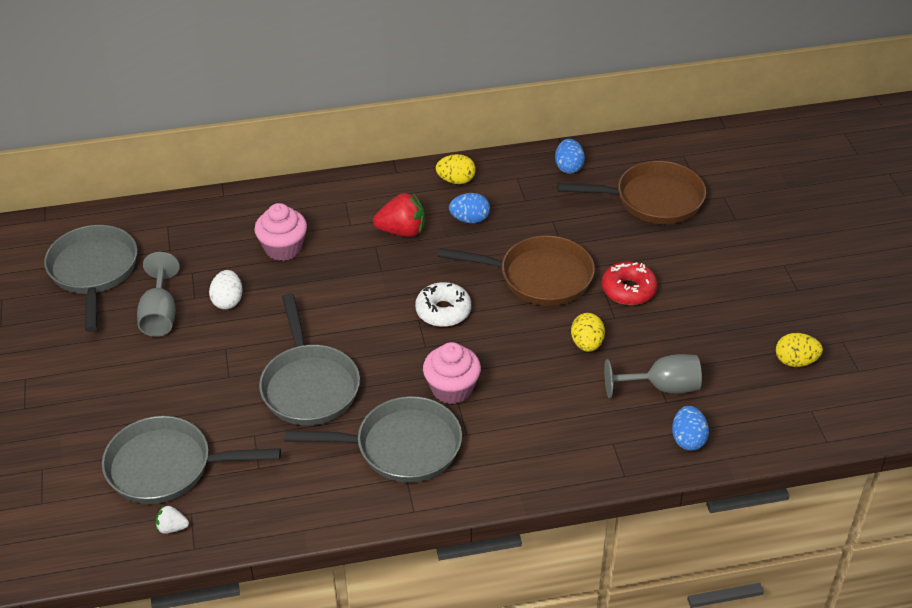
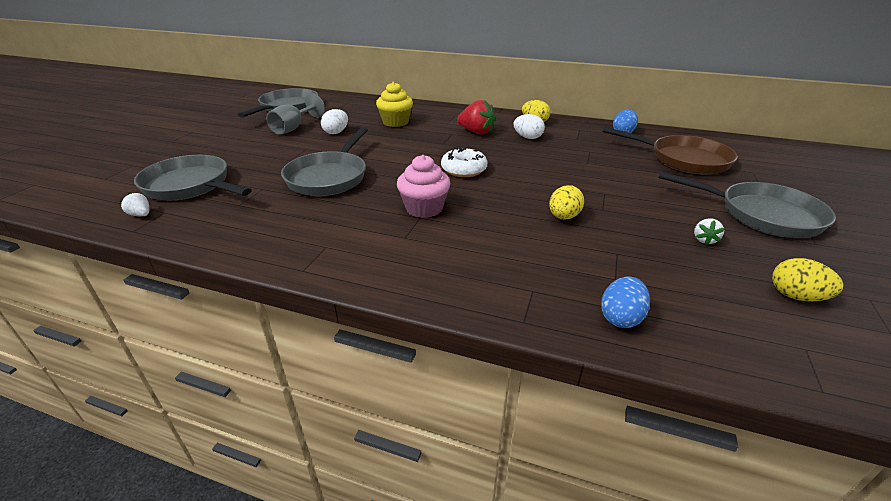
camera: 30 degrees right, 10 degrees down
pink cupcake [254,203,307,261] -> yellow cupcake [376,82,413,127]
grey pan [284,396,462,483] -> grey pan moved to [659,172,836,238]
brown pan [438,235,595,306] -> none
blue egg [449,193,490,223] -> white egg [513,114,545,139]
red donut [602,261,657,305] -> none
grey goblet [604,354,702,398] -> none
none -> white strawberry [694,218,725,245]

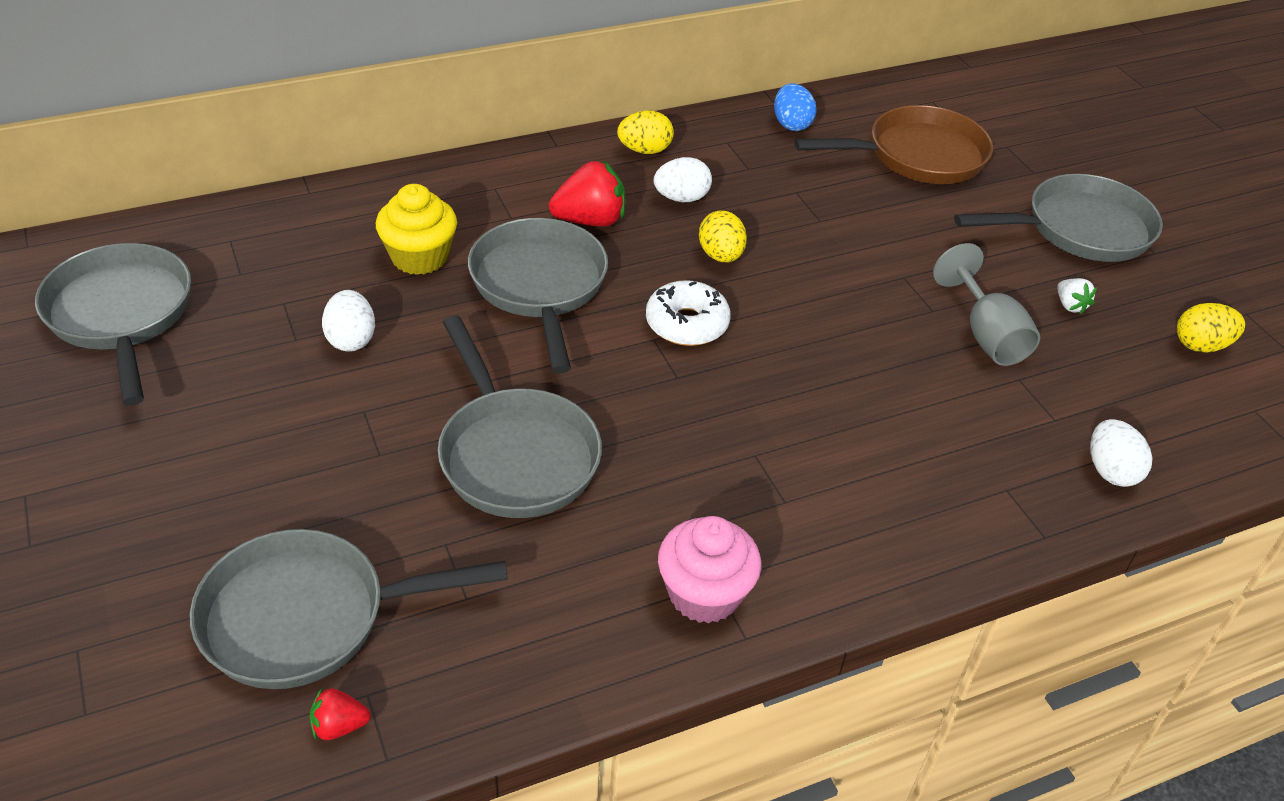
camera: 45 degrees left, 10 degrees up
white strawberry [120,192,149,216] -> red strawberry [309,688,371,740]
grey goblet [266,93,325,135] -> grey goblet moved to [933,243,1040,366]
pink cupcake [397,155,450,218] -> pink cupcake moved to [658,516,761,624]
yellow egg [549,185,584,220] -> yellow egg moved to [699,211,747,263]
blue egg [601,276,650,328] -> white egg [1090,419,1153,487]
none -> grey pan [468,218,608,374]

